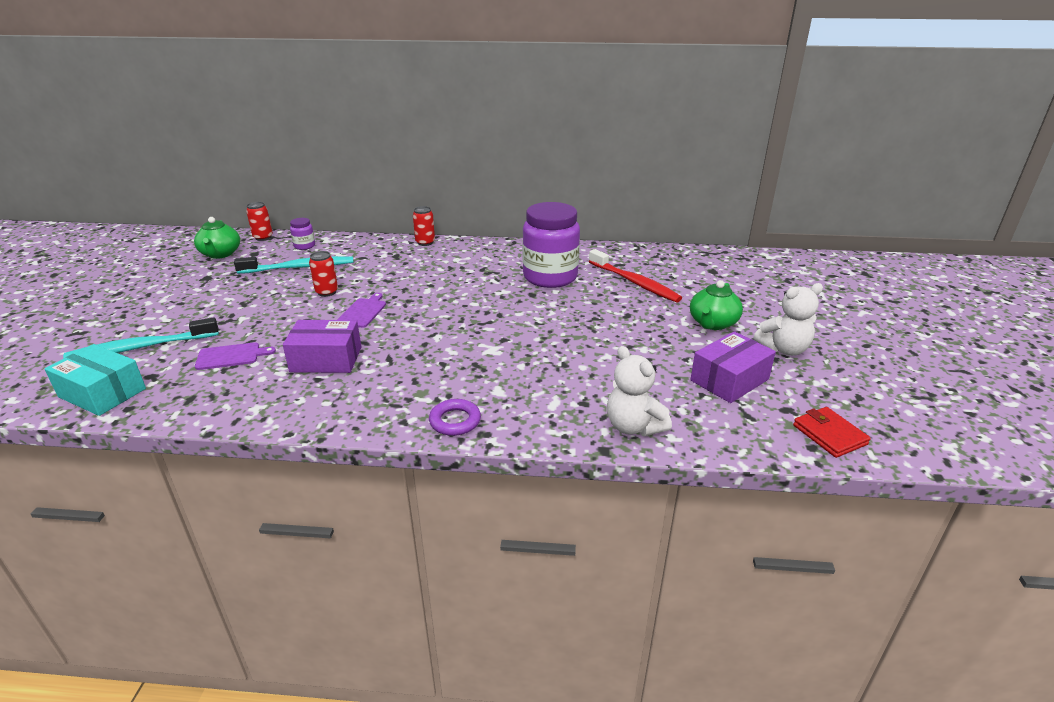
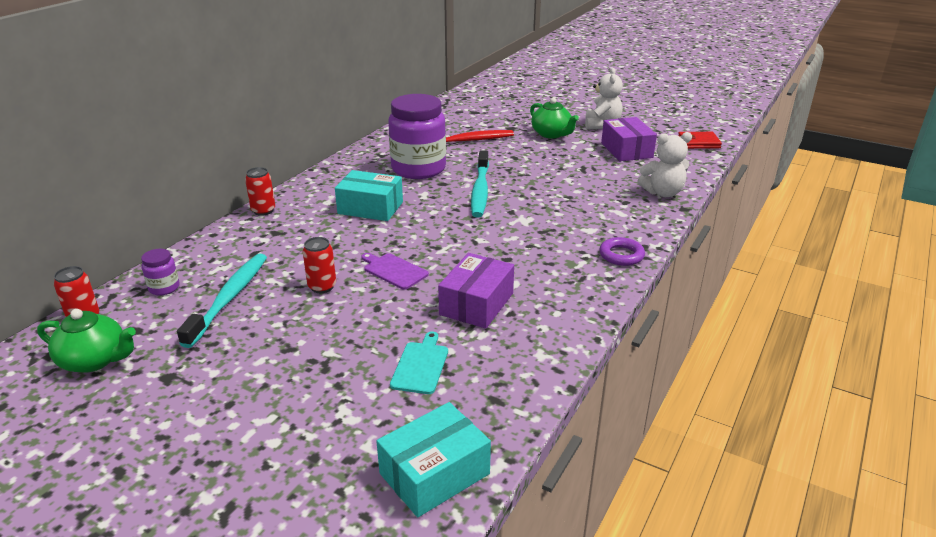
camera: 65 degrees left, 0 degrees up
turquoise toothbrush [63,317,219,358] -> turquoise toothbrush moved to [471,150,489,217]
purple cutting board [195,342,276,370] -> turquoise cutting board [390,331,448,394]
none -> turquoise box [335,170,403,221]

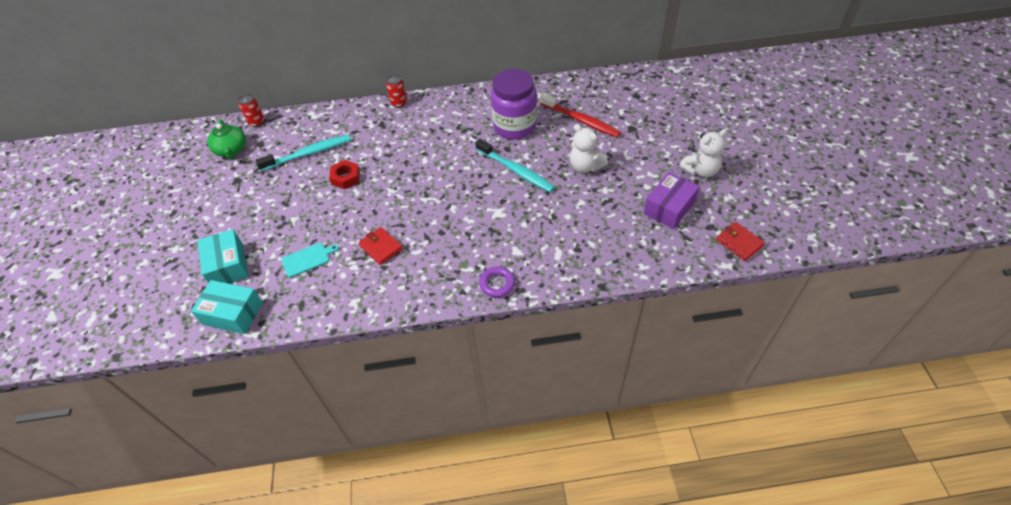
camera: 55 degrees right, 20 degrees up
purple jar [141,249,180,295] -> none
red can [303,237,336,293] -> red nut [329,160,360,189]
turquoise box [335,170,403,221] -> turquoise box moved to [198,229,249,284]
purple cutting board [361,253,429,290] -> none
purple box [438,253,514,329] -> red wallet [358,227,403,265]
turquoise toothbrush [471,150,489,217] -> turquoise toothbrush turned 105 degrees counterclockwise [475,139,555,192]
green teapot [530,97,579,138] -> none
white teddy bear [637,132,692,197] -> white teddy bear moved to [570,124,608,173]

